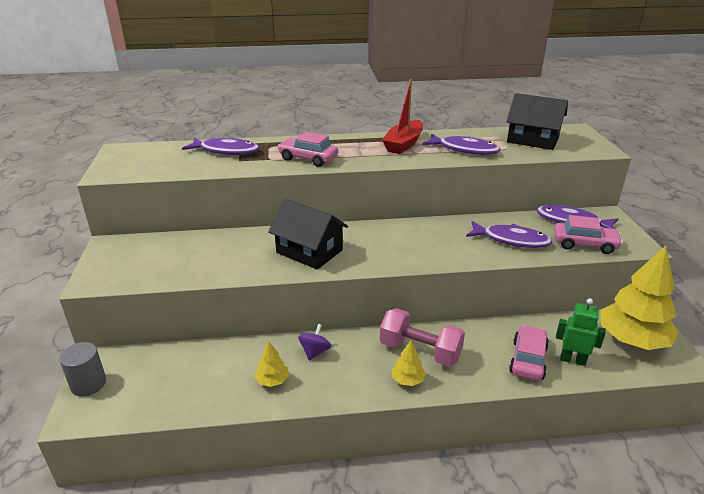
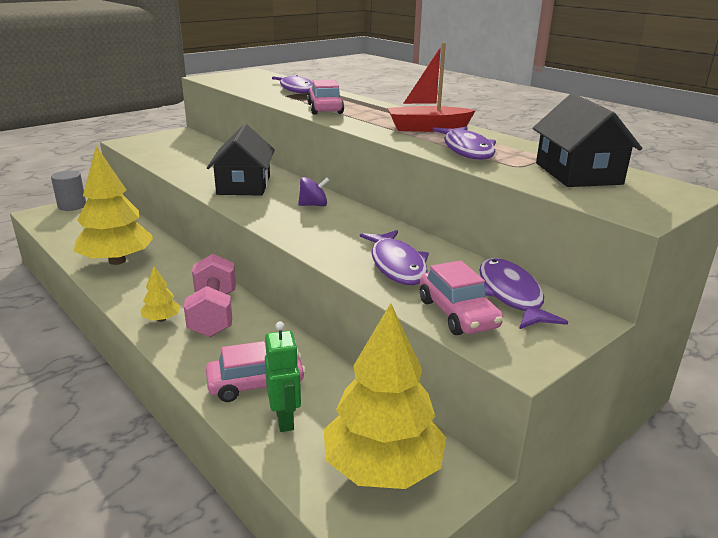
camera: 55 degrees right, 5 degrees down
yellow tree [254,341,289,387] -> yellow tree [74,146,154,265], size x2.29
purple spinning top [298,324,331,361] -> purple spinning top moved to [298,177,330,206]

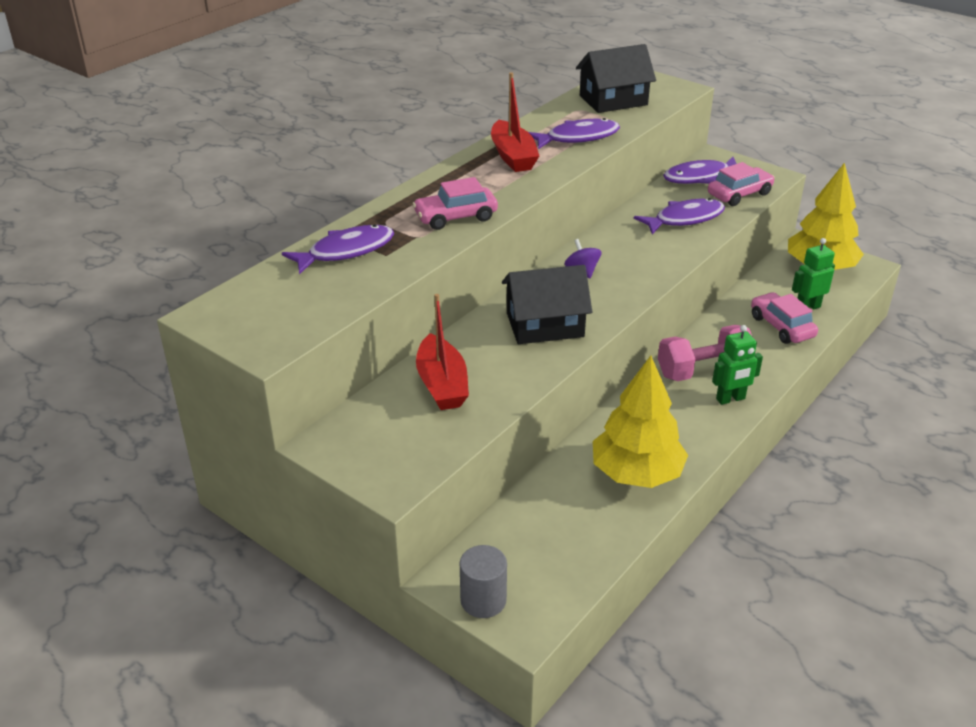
camera: 100 degrees left, 10 degrees up
yellow tree [140,266,180,322] -> green robot [712,325,763,405]
none -> red boat [416,294,469,410]

